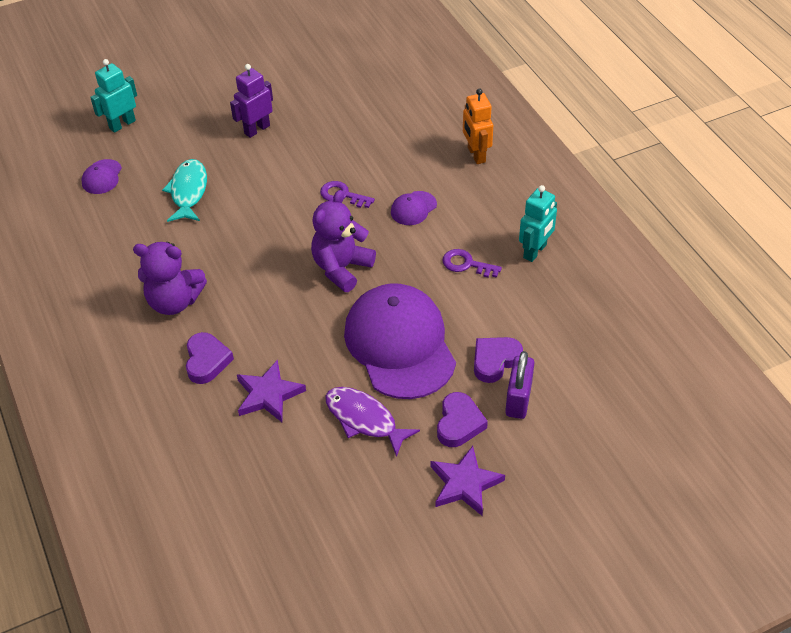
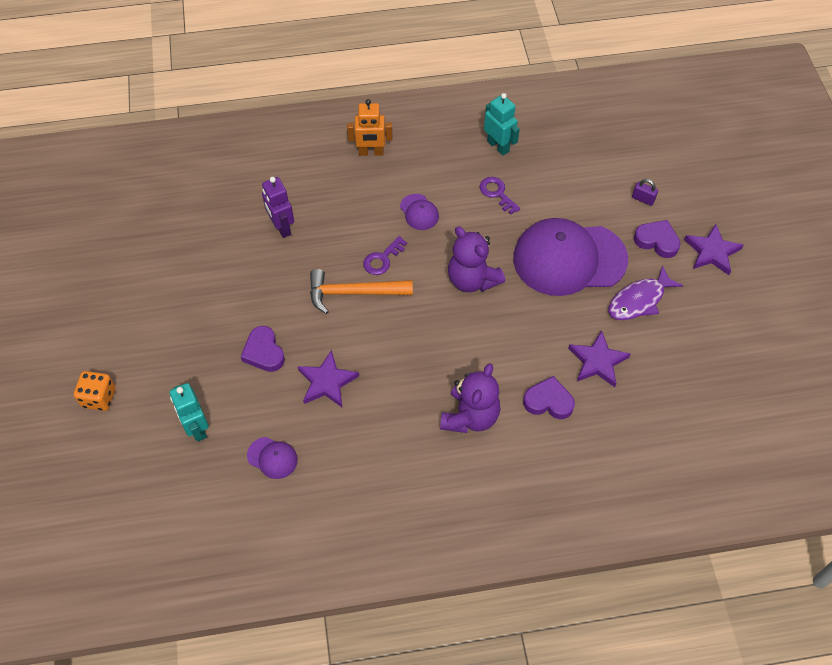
camera: 75 degrees left, 10 degrees up
turquoise fish [162,159,207,222] -> purple star [298,350,359,407]
purple robot [230,64,273,138] -> purple robot moved to [262,177,294,238]
purple key [442,249,502,278] -> purple key turned 105 degrees clockwise [479,177,520,214]
purple heart [474,337,523,383] -> purple heart moved to [241,326,285,372]
purple padlock [505,351,534,419] -> purple padlock [632,179,658,206], size x0.58
none -> orange dice [74,371,116,411]
none -> orange hammer [310,269,413,314]

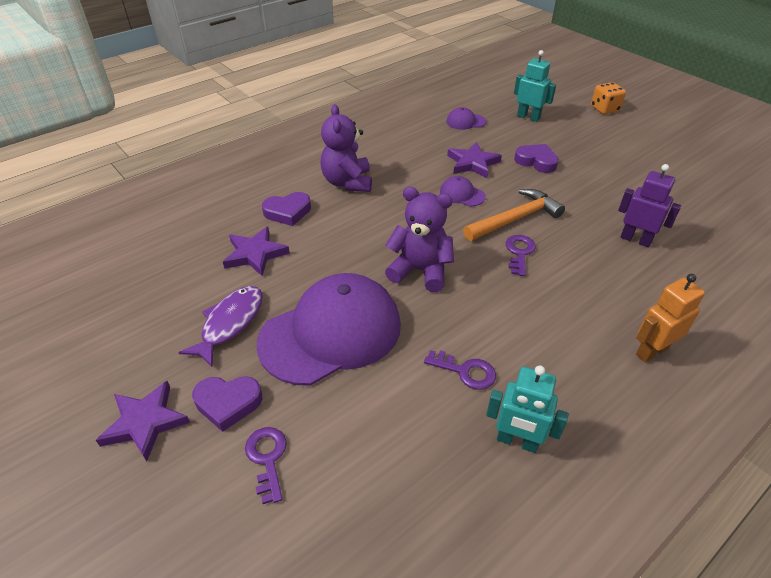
camera: 150 degrees right, 15 degrees down
purple cap [400,194,439,230] -> purple cap moved to [440,176,486,206]
purple padlock [632,179,658,206] -> purple key [245,427,287,504]

